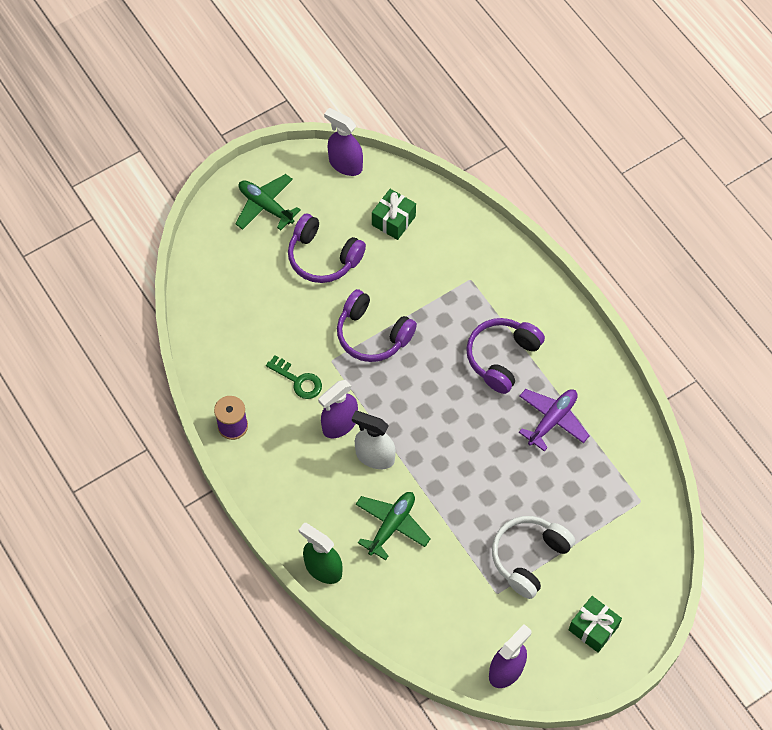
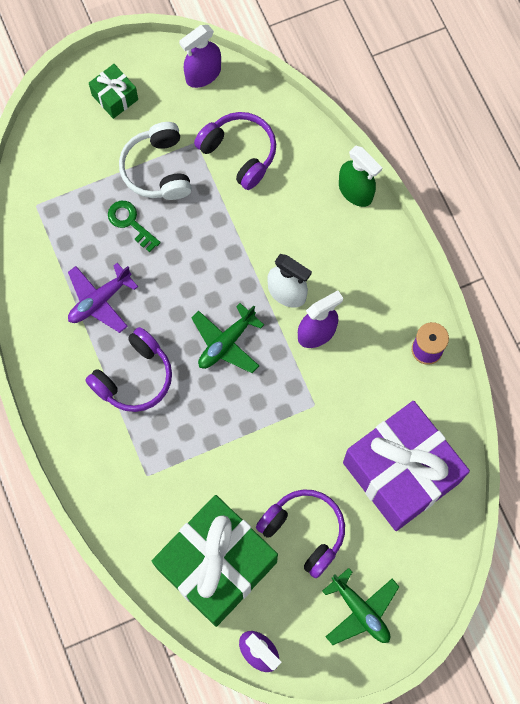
camera: 170 degrees left, 10 degrees up
green key [266,355,322,399] -> green key moved to [108,201,161,252]
purple headphones [337,289,417,362] -> purple headphones moved to [194,112,276,190]
green plane [356,492,430,560] -> green plane moved to [192,303,264,373]
green gift [372,189,416,240] -> green gift [152,495,278,627], size x2.31
white headphones [492,516,575,599] -> white headphones turned 120 degrees clockwise [119,122,192,200]
none -> purple gift [343,401,470,531]

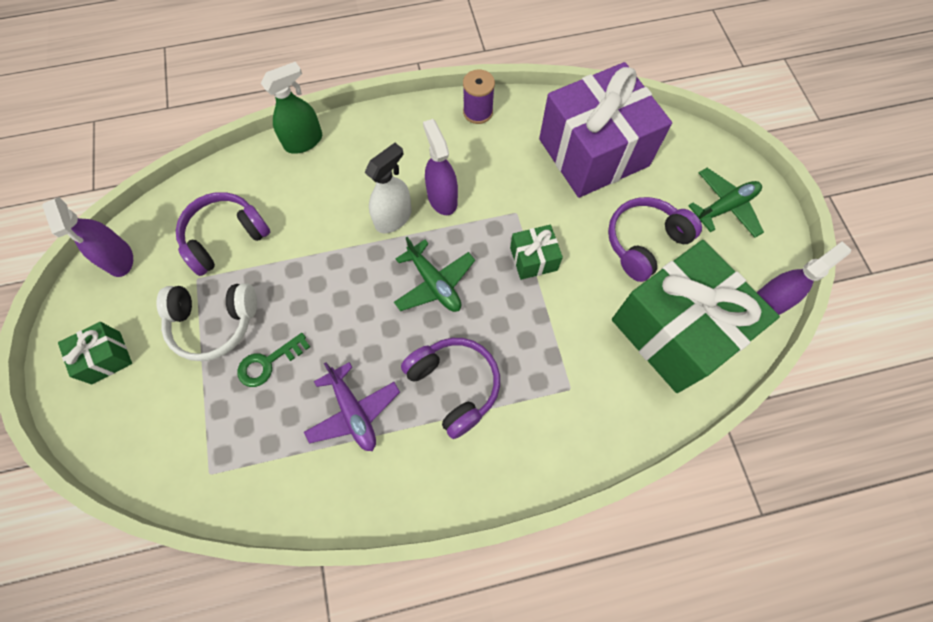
camera: 80 degrees left, 5 degrees down
none -> green gift [510,225,563,280]

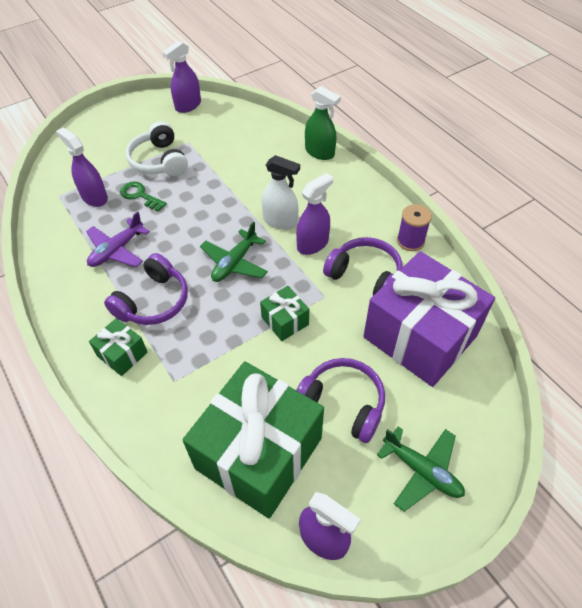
camera: 70 degrees right, 15 degrees down
green gift [58,322,132,384] -> green gift moved to [89,318,148,376]
purple headphones [176,192,270,276] -> purple headphones moved to [323,237,403,296]
none -> purple spray bottle [56,128,108,207]

